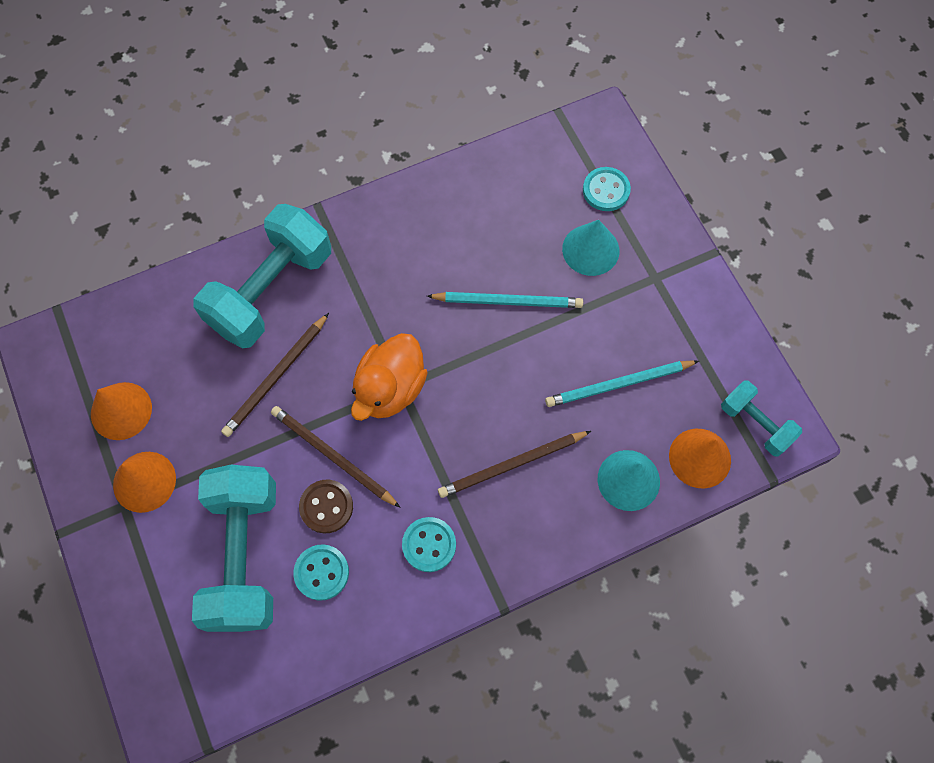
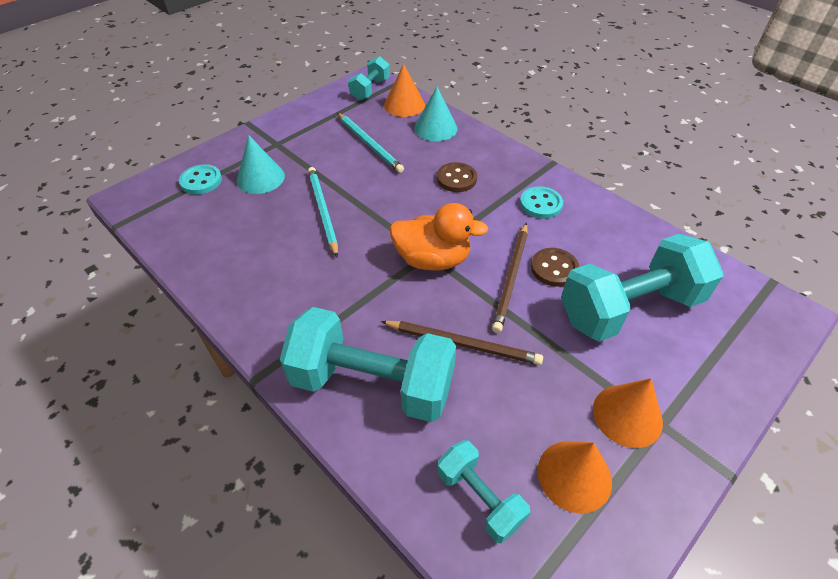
camera: 110 degrees left, 20 degrees down
turquoise button [294,544,349,601] -> none
brown pencil [438,431,591,498] -> brown button [437,162,477,192]
none -> turquoise dumbbell [437,440,530,543]

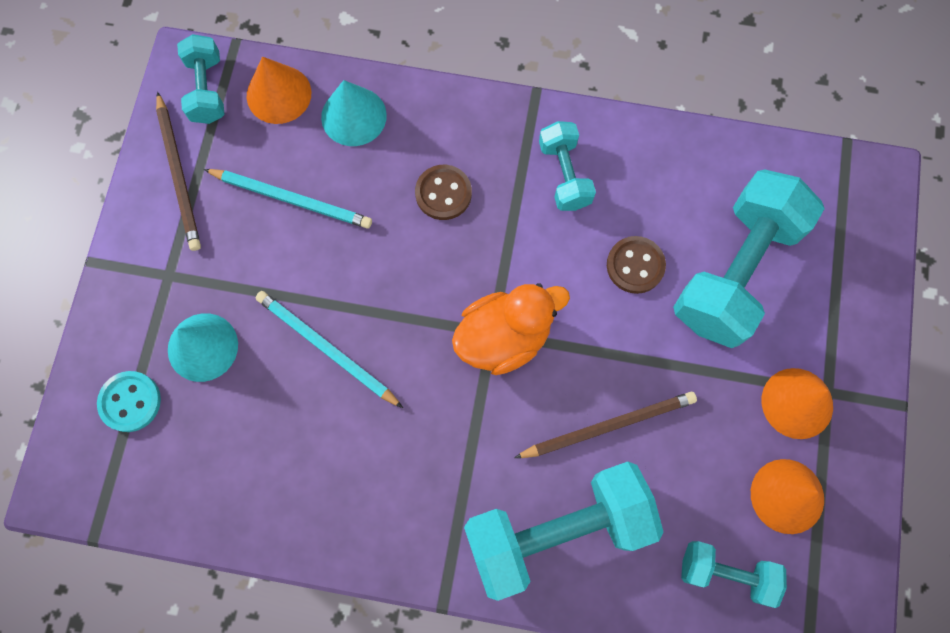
camera: 35 degrees left, 25 degrees up
brown pencil [492,223,528,333] -> brown pencil moved to [156,92,201,251]
turquoise button [520,186,563,219] -> turquoise dumbbell [539,121,596,211]

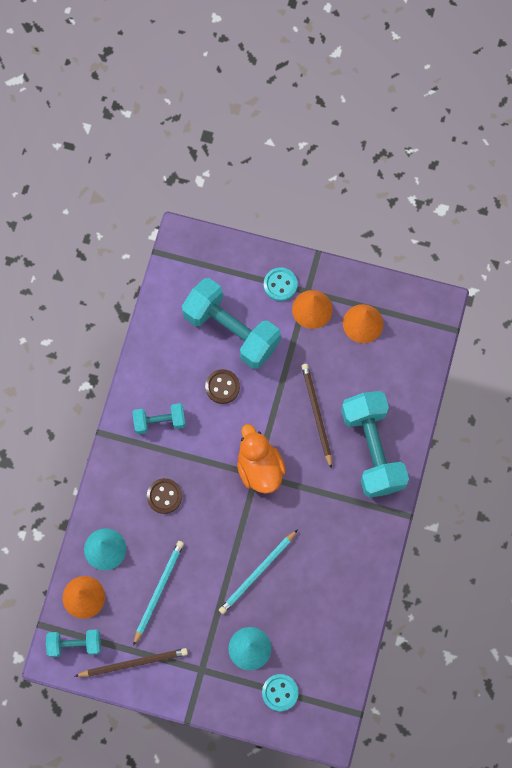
camera: 85 degrees left, 0 degrees up
turquoise dumbbell [681,541,787,608] -> none
none -> turquoise button [264,267,298,301]

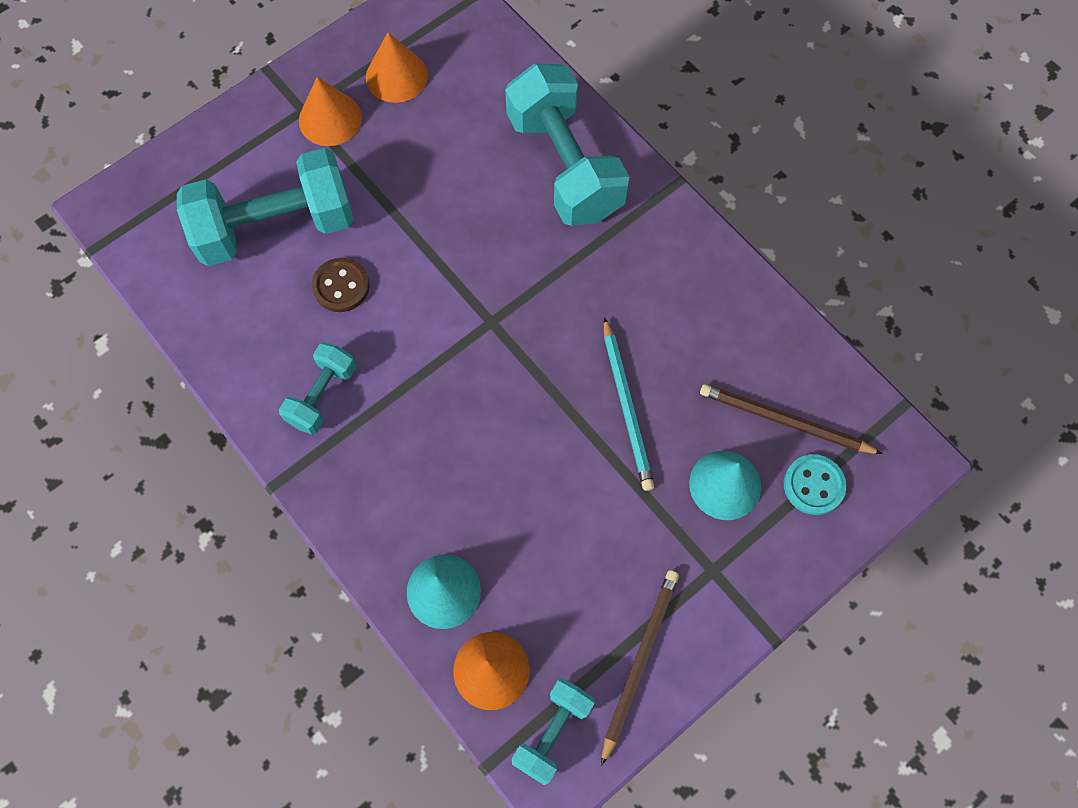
camera: 55 degrees left, 5 degrees down
turquoise pencil [133,541,184,646] -> none
brown button [147,478,182,514] -> none
orange duck [237,424,286,494] -> none
turquoise button [264,267,298,301] -> none
brown pencil [301,364,332,469] -> brown pencil moved to [700,384,882,454]
turquoise dumbbell [341,391,409,498] -> turquoise dumbbell turned 45 degrees clockwise [505,64,629,226]

